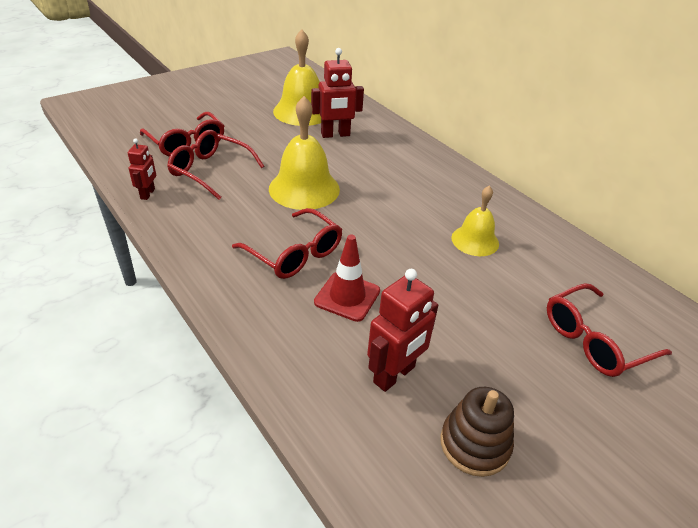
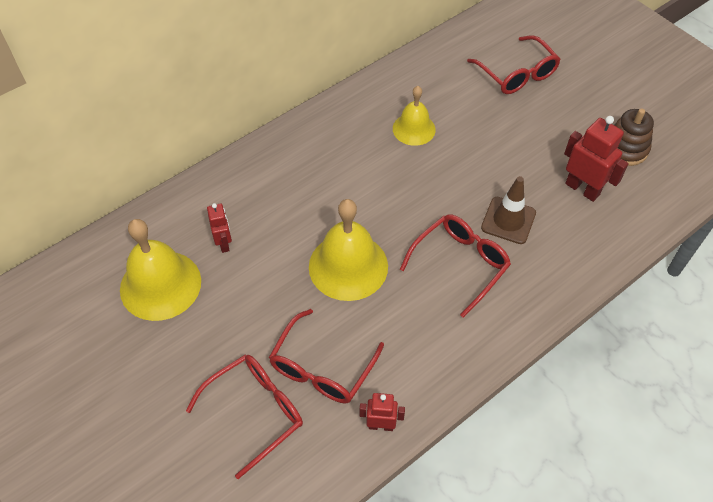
camera: 90 degrees left, 15 degrees up
red robot [311,48,364,138] -> red robot [207,203,232,253], size x0.60
red traffic cone [314,235,380,322] -> brown traffic cone [481,176,536,244]

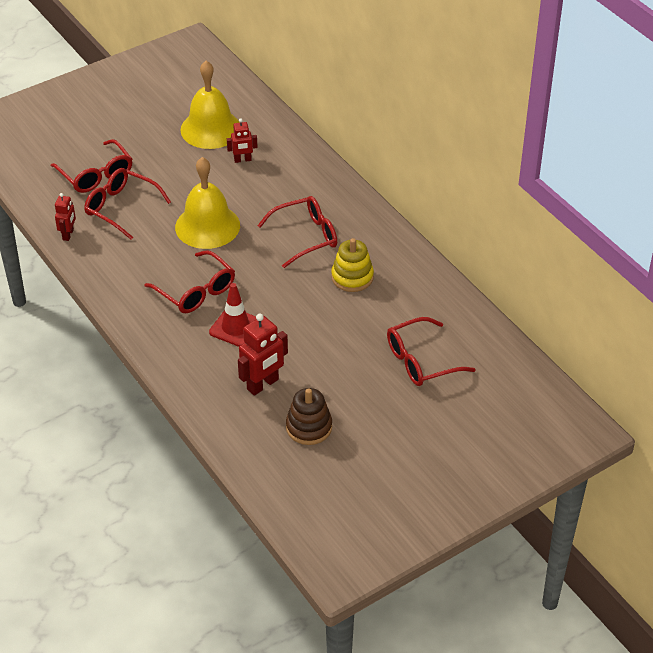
camera: 95 degrees right, 10 degrees down
yellow bell [393,86,436,146] -> yellow stacking toy [331,238,374,292]
brown traffic cone [481,176,536,244] -> red traffic cone [209,283,256,347]
none -> red glasses [257,196,337,268]

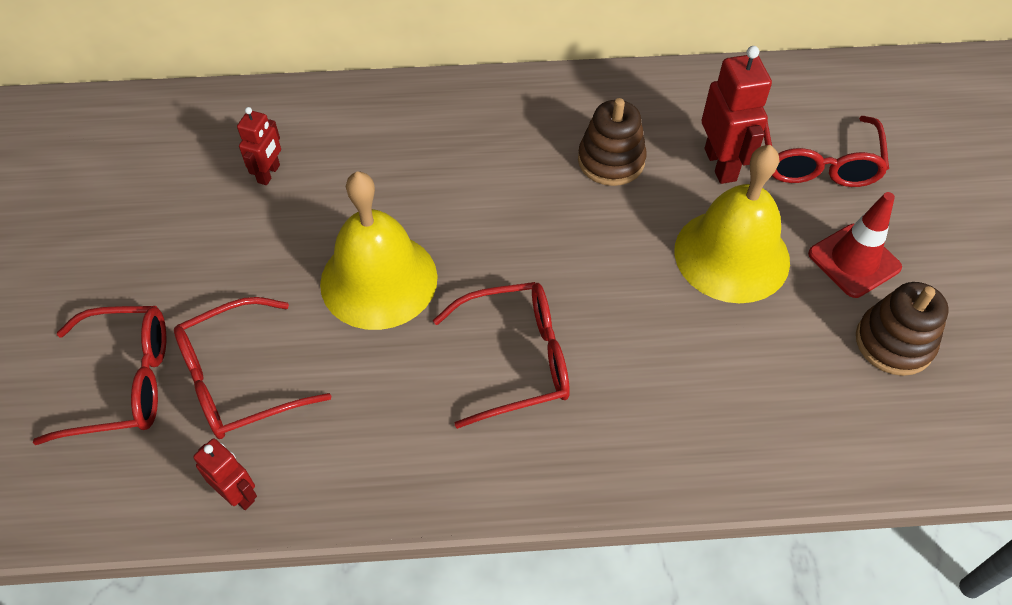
camera: 60 degrees left, 10 degrees up
yellow bell [180,61,240,149] -> yellow bell moved to [674,145,790,303]
red traffic cone [209,283,256,347] -> red traffic cone moved to [808,192,902,298]
red robot [238,314,288,396] -> red robot moved to [702,46,772,184]
red glasses [257,196,337,268] -> none
yellow stacking toy [331,238,374,292] -> brown stacking toy [578,98,647,186]

